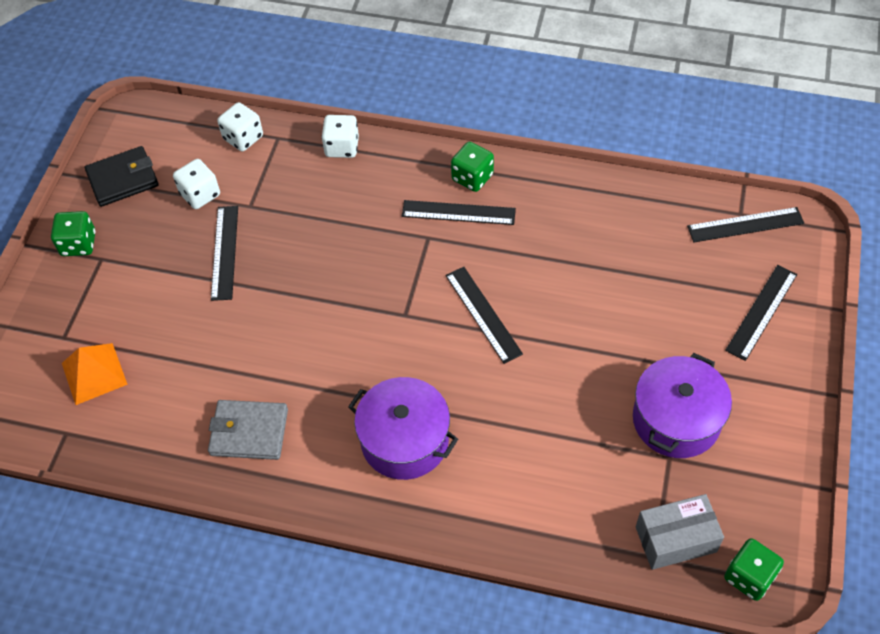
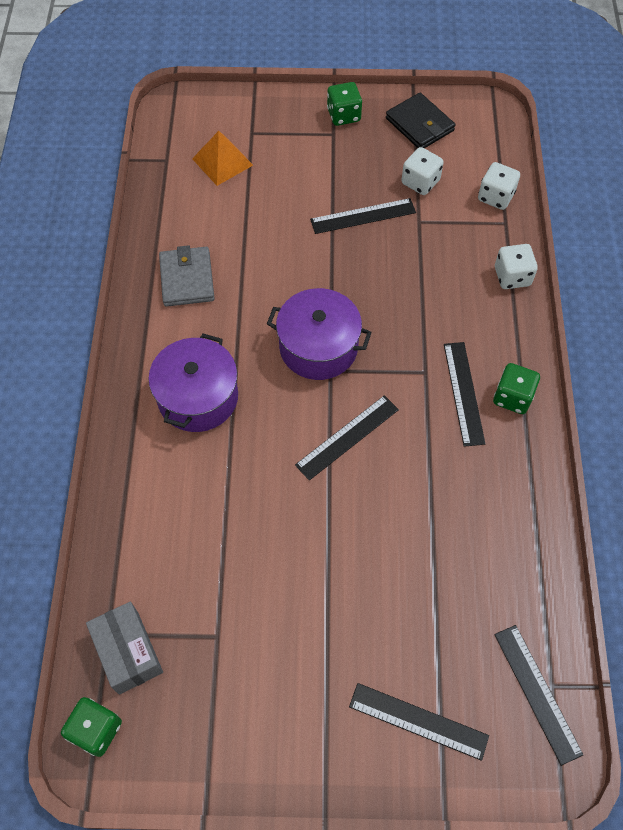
camera: 75 degrees right, 5 degrees up
purple pot [633,353,732,458] -> purple pot moved to [267,288,372,380]

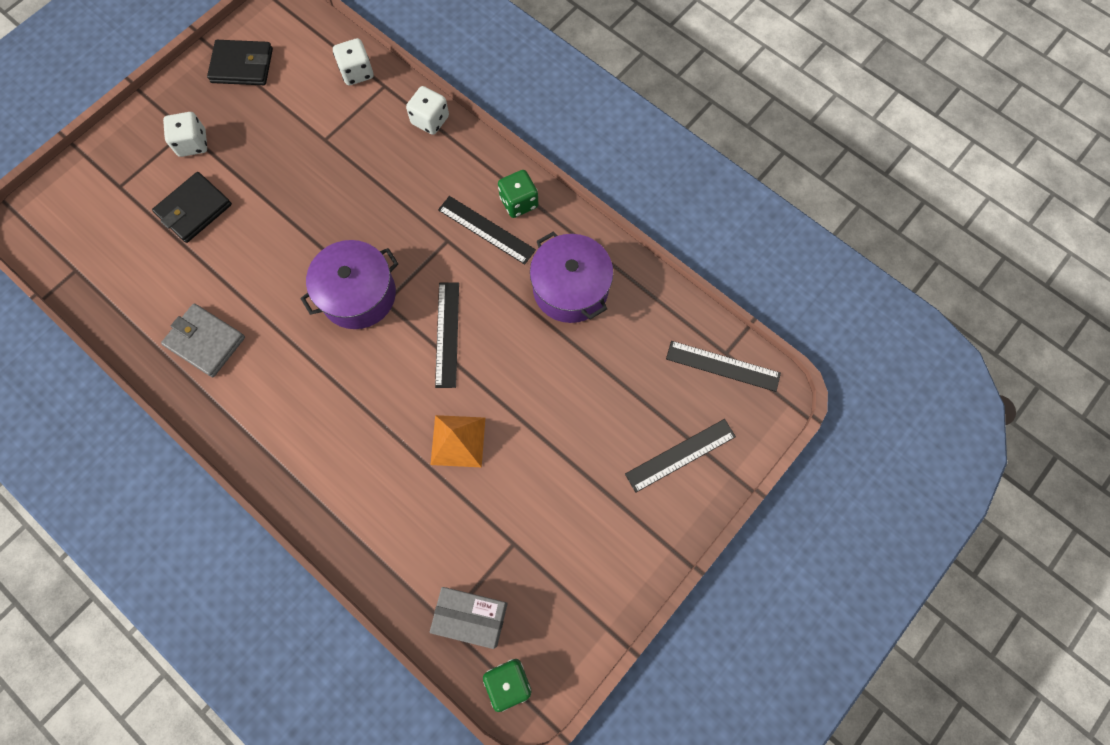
camera: 50 degrees left, 10 degrees up
purple pot [148,334,238,432] -> purple pot moved to [530,231,613,323]
orange pyramid [192,131,253,186] -> orange pyramid moved to [430,415,485,467]
black ruler [310,198,416,234] -> none
green dice [327,82,362,126] -> none
white dice [402,147,444,195] -> white dice moved to [163,112,207,157]
none -> black wallet [152,172,232,243]

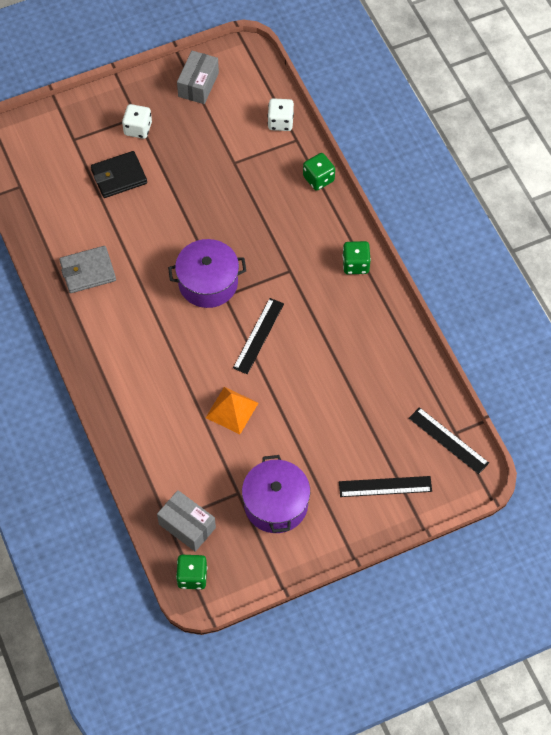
camera: 25 degrees right, 10 degrees down
grey wallet [161,304,245,377] -> grey wallet turned 75 degrees counterclockwise [59,246,116,293]
black wallet [207,40,273,85] -> grey box [177,51,219,104]
white dice [406,86,449,135] -> green dice [303,153,335,191]
black ruler [438,196,536,265] -> none
purple pot [530,231,613,323] -> purple pot moved to [242,455,310,533]

